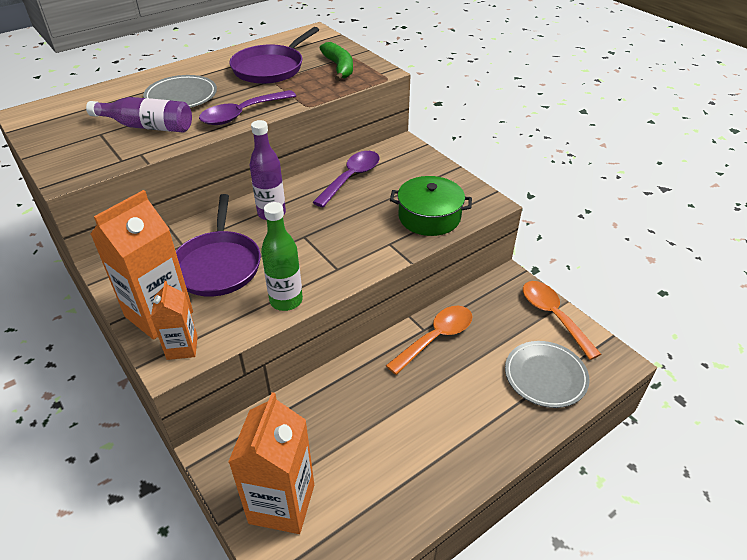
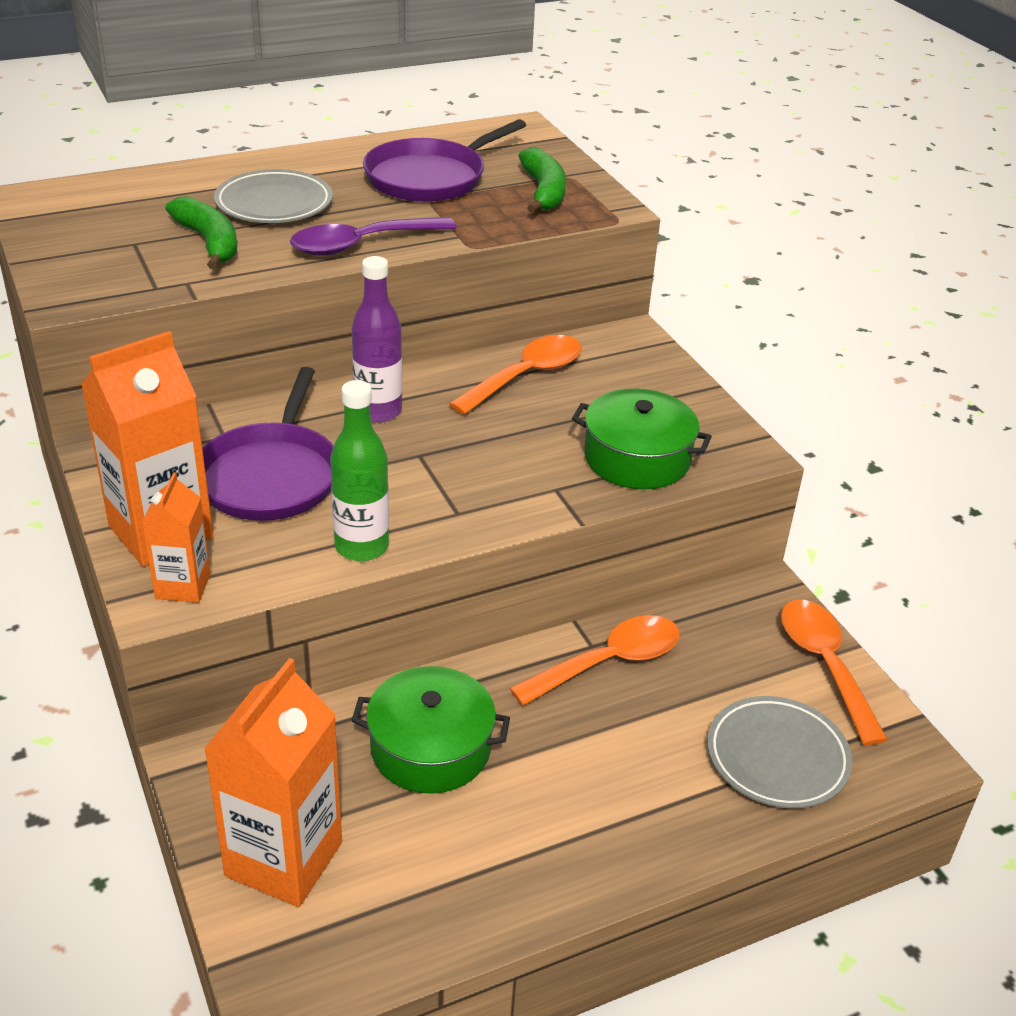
camera: 10 degrees right, 5 degrees down
purple bottle [86,97,192,133] -> green banana [165,196,237,269]
purple spoon [313,151,380,207] -> orange spoon [449,335,582,415]
none -> green pot [351,666,510,794]

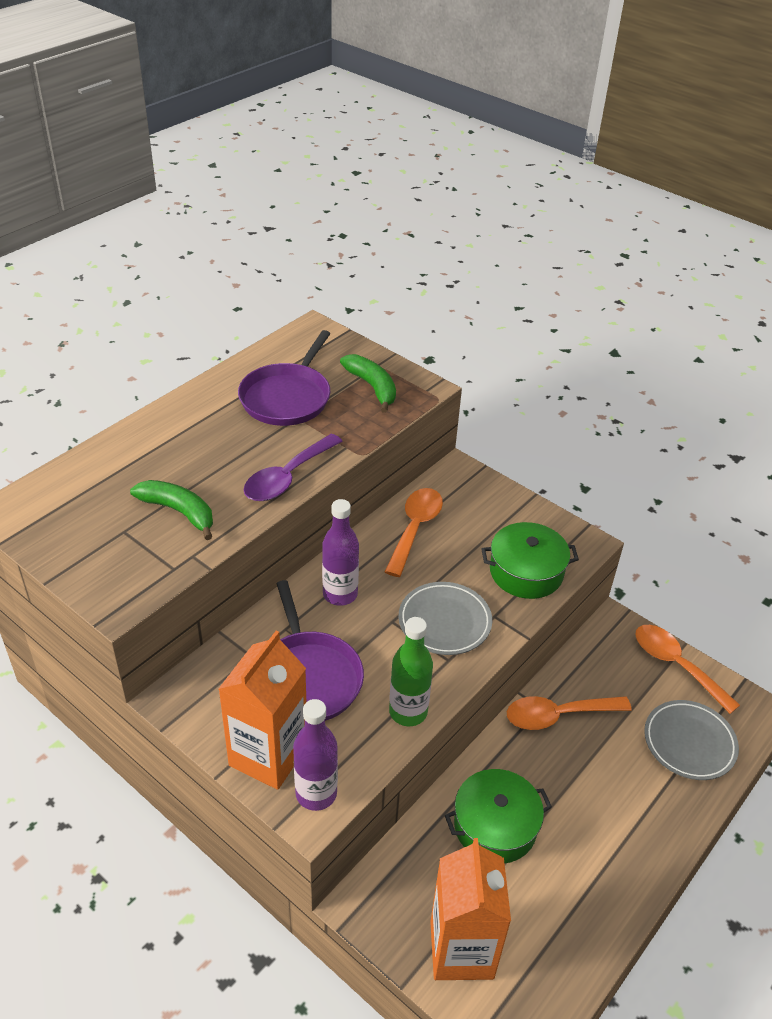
camera: 25 degrees left, 5 degrees up
orange carton [142,472,211,603] -> purple bottle [293,699,338,811]
grey plate [214,169,333,223] -> grey plate moved to [399,582,492,655]
orange spoon [510,615,680,706] -> orange spoon turned 135 degrees counterclockwise [507,696,632,730]

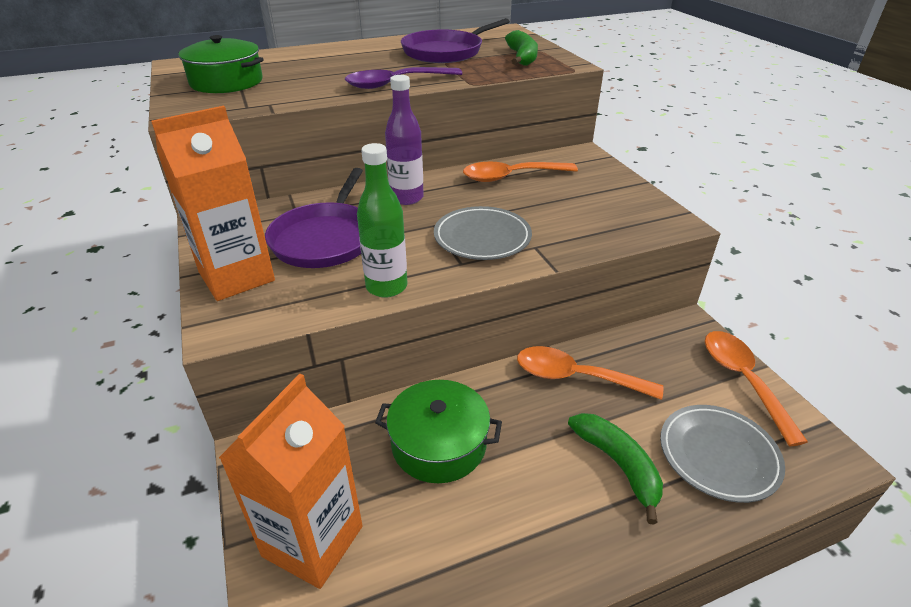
camera: 30 degrees right, 5 degrees down
green banana [130,480,213,540] -> green banana moved to [568,413,663,525]
purple bottle [293,699,338,811] -> none
orange spoon [384,488,443,577] -> orange spoon turned 150 degrees counterclockwise [463,162,578,182]
green pot [481,522,579,599] -> green pot moved to [179,35,264,93]

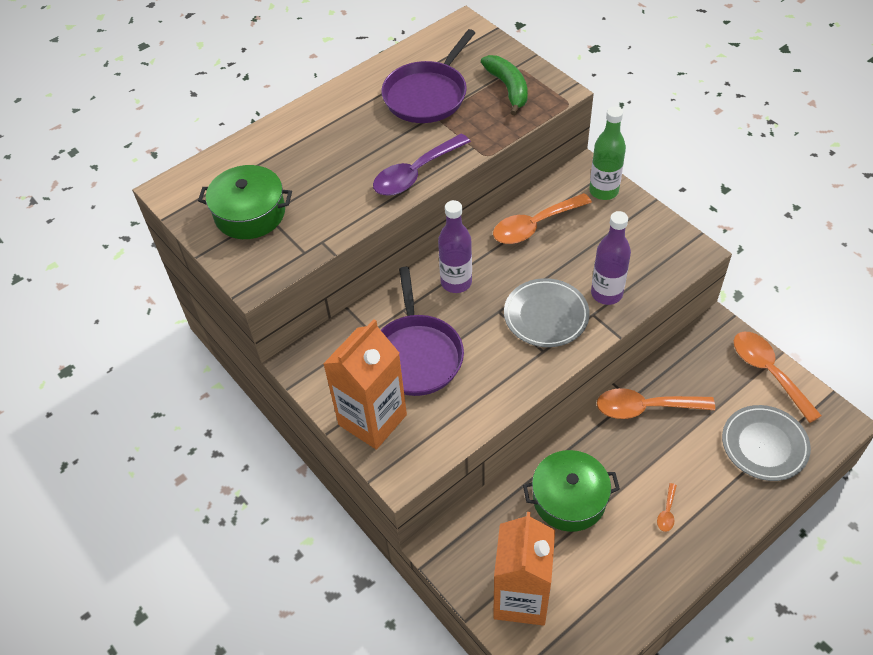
camera: 15 degrees left, 15 degrees up
green bottle [357,143,407,297] -> green bottle moved to [589,106,626,200]
green banana [568,413,663,525] -> none
none -> purple bottle [591,211,631,305]
none -> orange spoon [657,483,677,532]

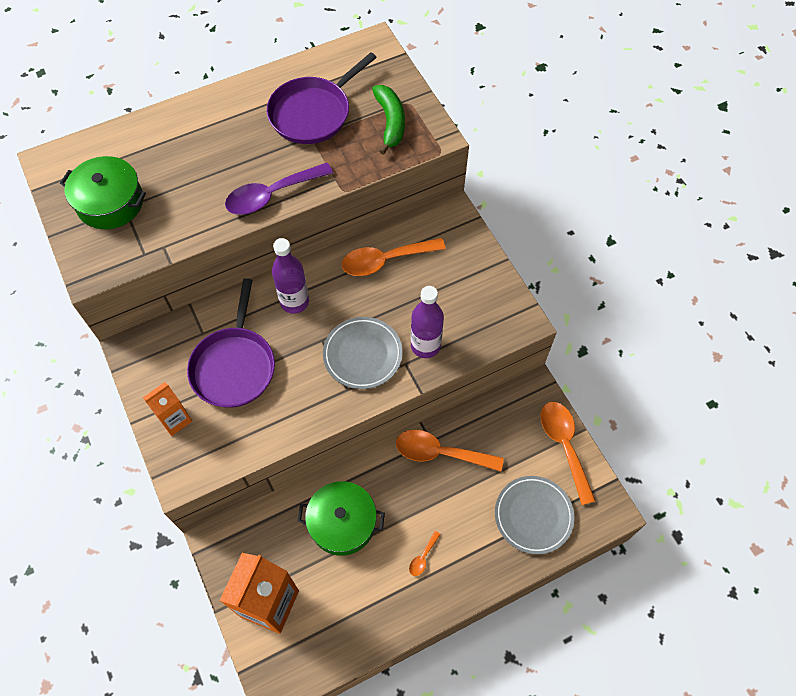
camera: 10 degrees right, 10 degrees up
orange carton [323,319,407,450] -> orange carton [143,382,192,436], size x0.55
green bottle [589,106,626,200] -> none

